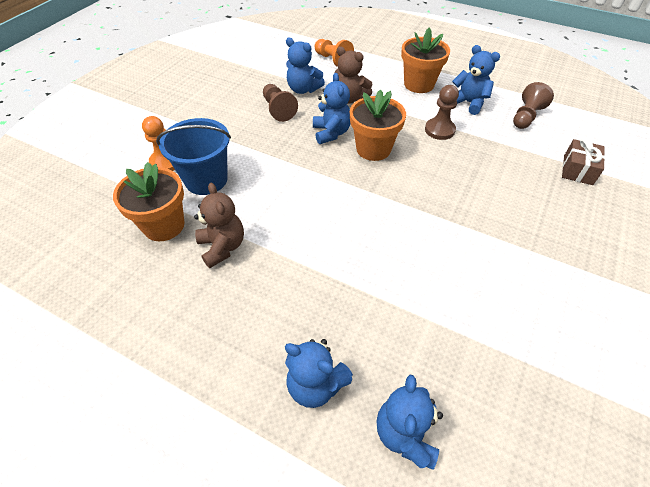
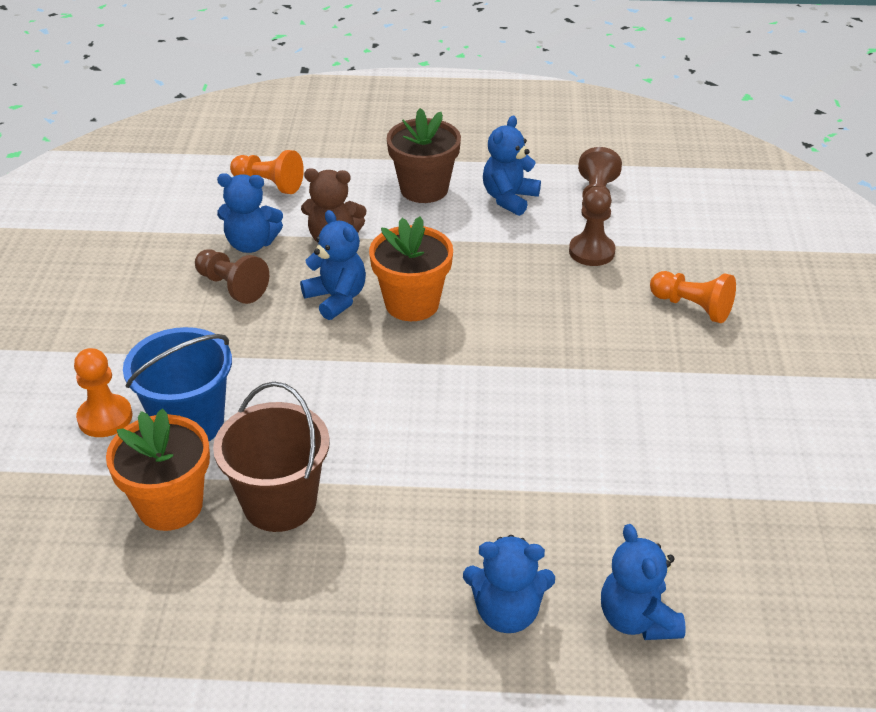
camera: 25 degrees left, 10 degrees down
brown teddy bear [194,183,244,268] -> brown bucket [213,382,330,532]
orange flower pot [401,28,450,93] -> brown flower pot [387,108,461,203]
brown pawn [425,85,459,140] -> brown pawn moved to [569,187,616,266]
blue teddy bear [452,45,500,115] -> blue teddy bear turned 75 degrees counterclockwise [483,116,541,216]
brown gift [562,138,605,185] -> none
none -> orange pawn [650,271,736,323]

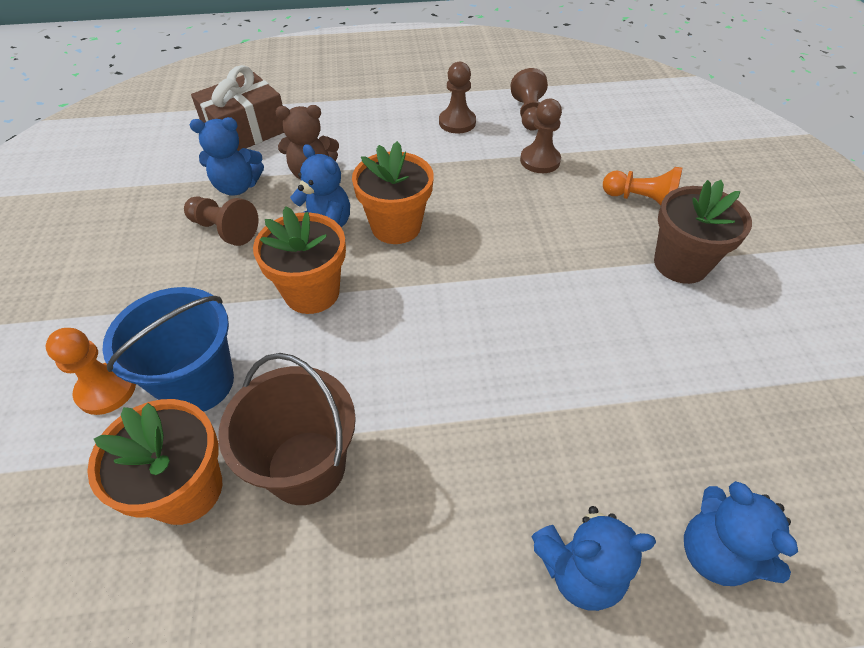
camera: 10 degrees left, 10 degrees up
orange pawn [230,150,304,194] -> brown gift [191,65,284,151]
brown flower pot [387,108,461,203] -> brown flower pot moved to [654,180,752,284]
blue teddy bear [483,116,541,216] -> brown pawn [439,62,476,133]
none -> orange flower pot [253,206,346,314]

